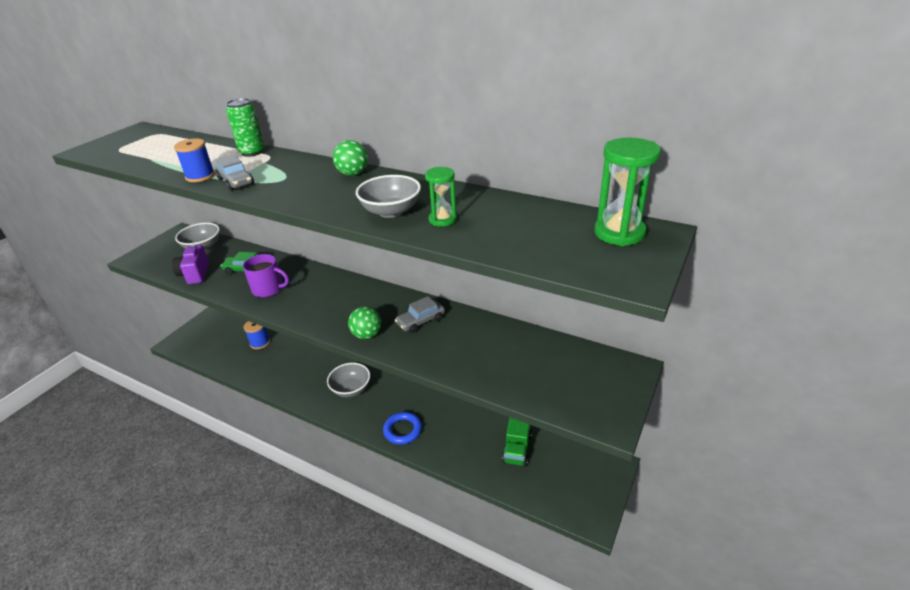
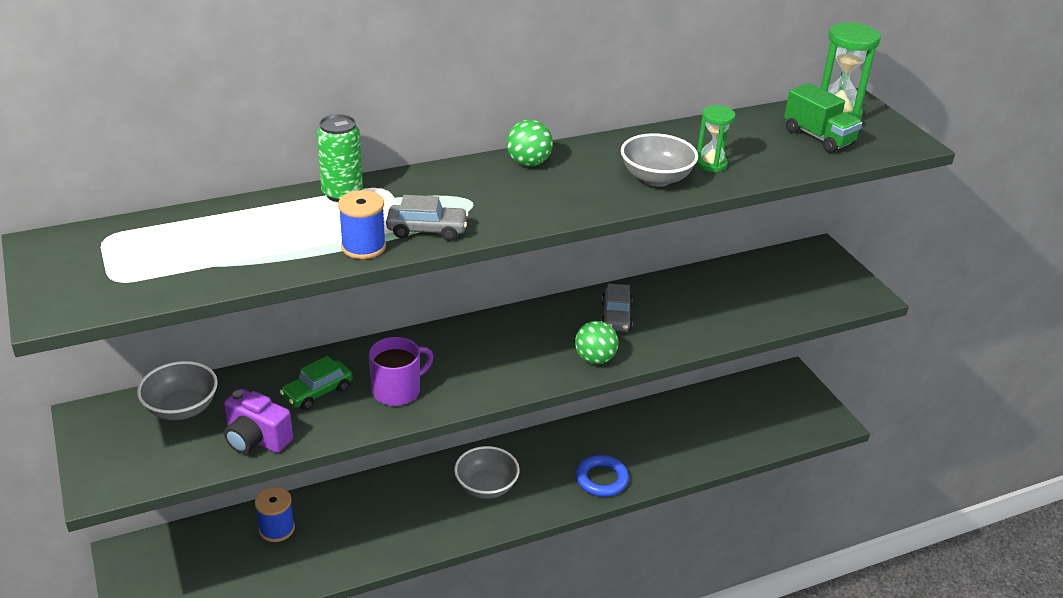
camera: 55 degrees left, 0 degrees up
green truck [502,417,532,466] -> green truck moved to [784,83,862,153]

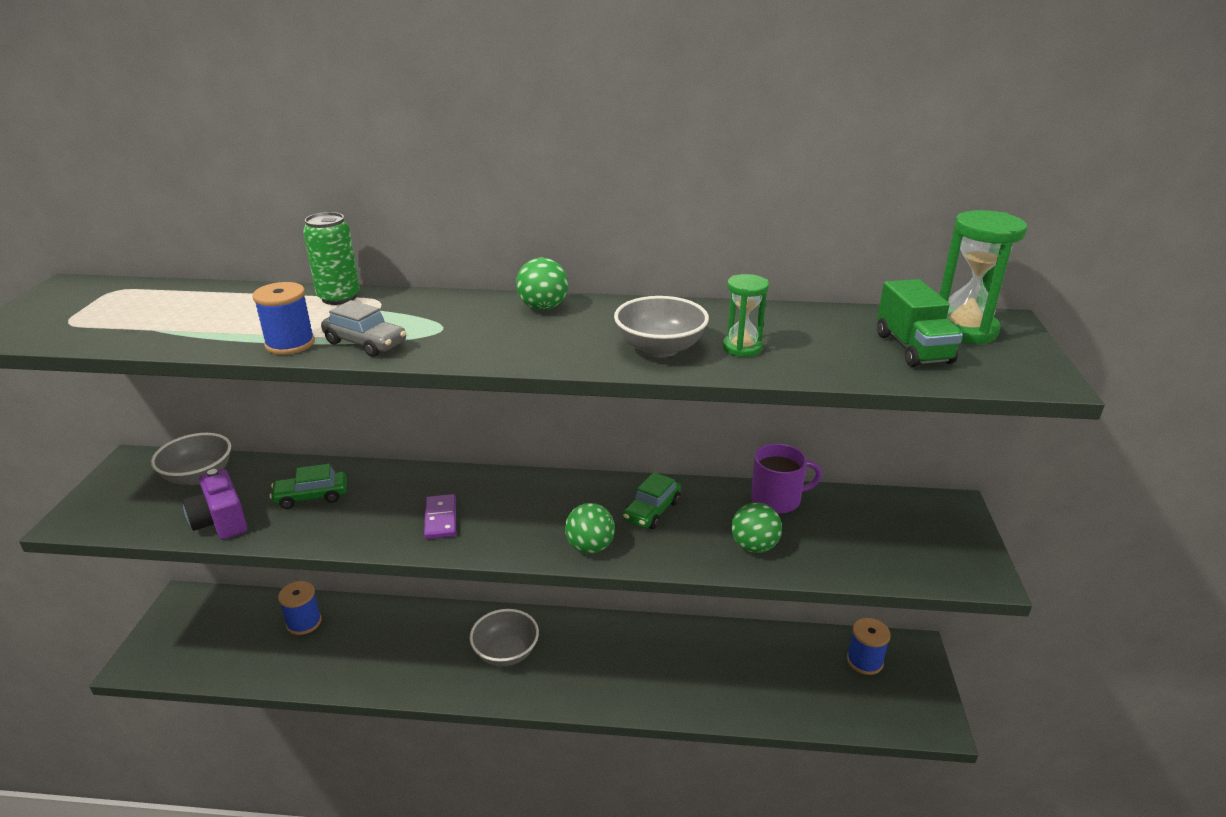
camera: 30 degrees right, 5 degrees down
purple mug [369,337,434,406] -> purple mug moved to [751,444,822,514]
blue ring [576,455,629,497] -> none
grey car [601,284,633,332] -> green car [623,472,681,529]
none -> purple domino [424,494,456,539]
none -> green ball [732,502,782,553]
none -> blue spool [847,618,891,675]

